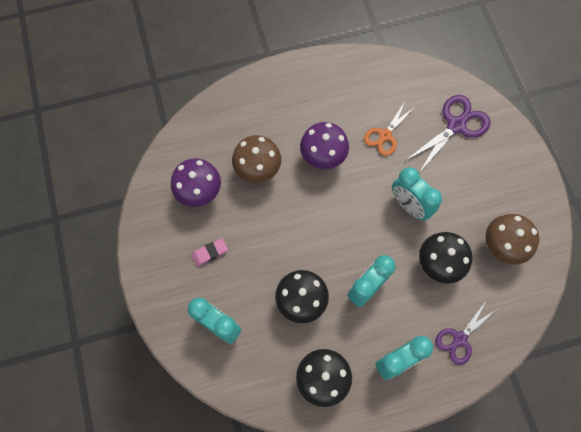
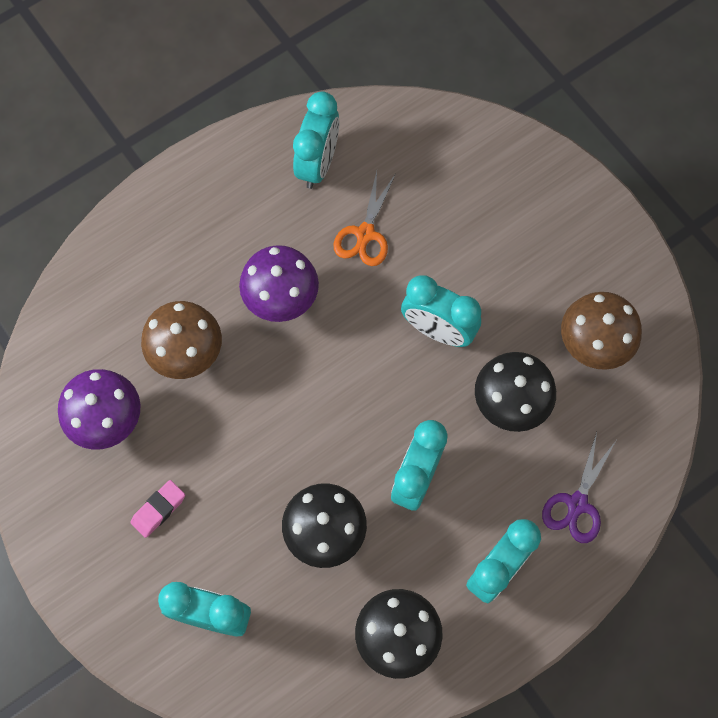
camera: 20 degrees left, 0 degrees up
purple scissors [405,95,491,173] -> none
none -> turquoise clock [293,91,340,189]

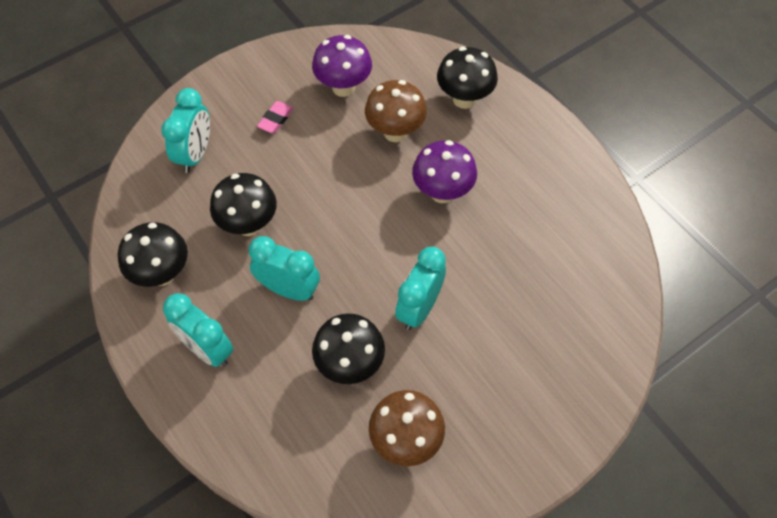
camera: 90 degrees right, 10 degrees down
pink eraser [131,480,185,538] -> pink eraser turned 75 degrees clockwise [257,101,294,133]
turquoise clock [293,91,340,189] -> none
orange scissors [333,171,395,266] -> none
purple scissors [542,432,616,543] -> none
none -> black mushroom [437,47,498,109]

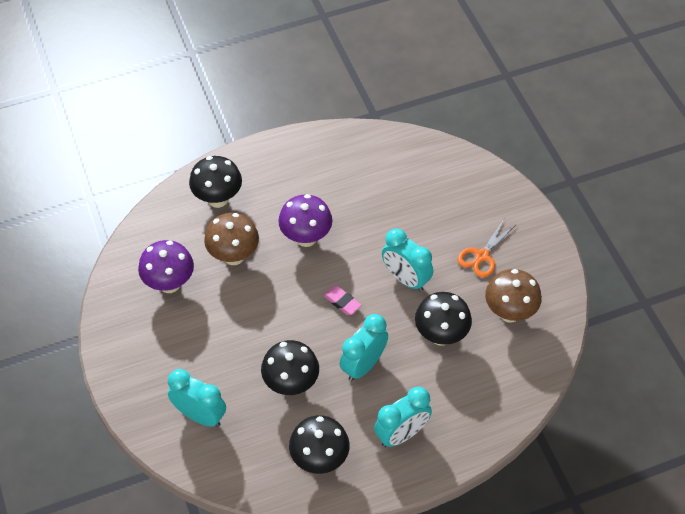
camera: 75 degrees left, 5 degrees down
pink eraser [257,101,294,133] -> pink eraser moved to [324,286,361,315]
none -> orange scissors [457,219,515,278]

